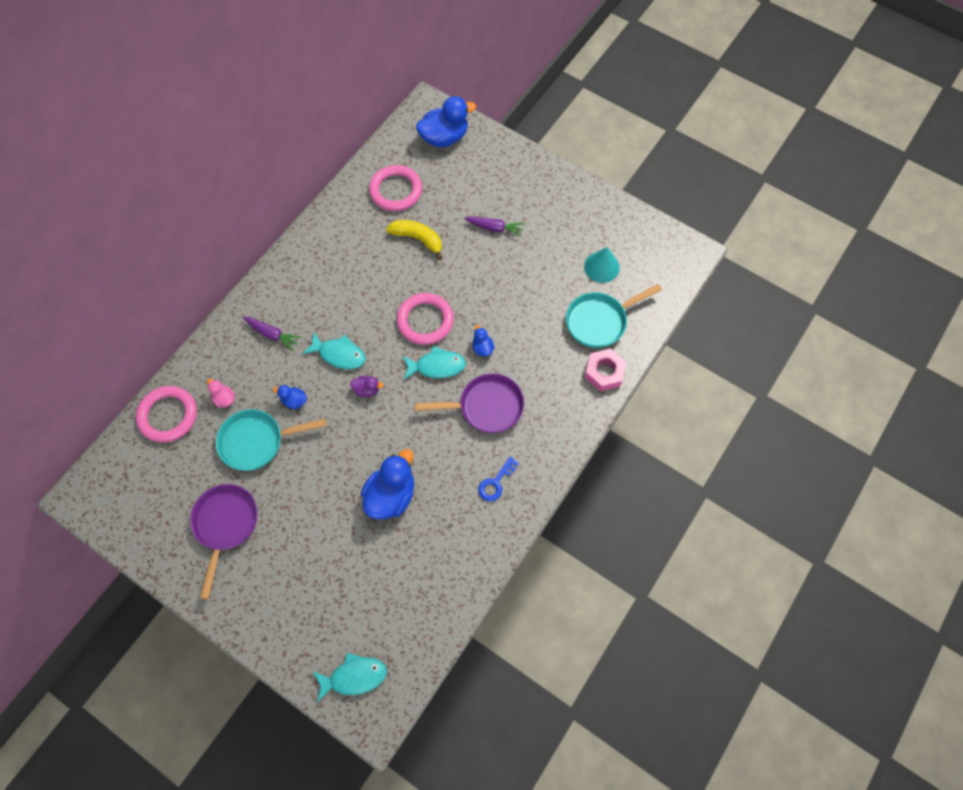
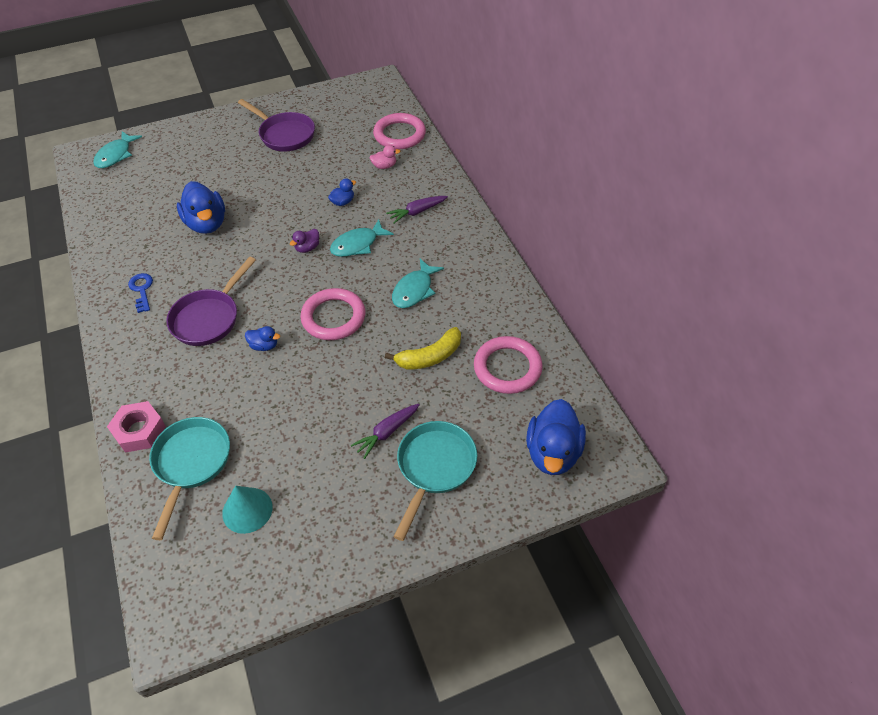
camera: 125 degrees right, 15 degrees down
turquoise pan [216,409,327,471] -> turquoise pan moved to [394,421,477,541]
turquoise fish [403,346,466,380] -> turquoise fish moved to [392,259,444,308]

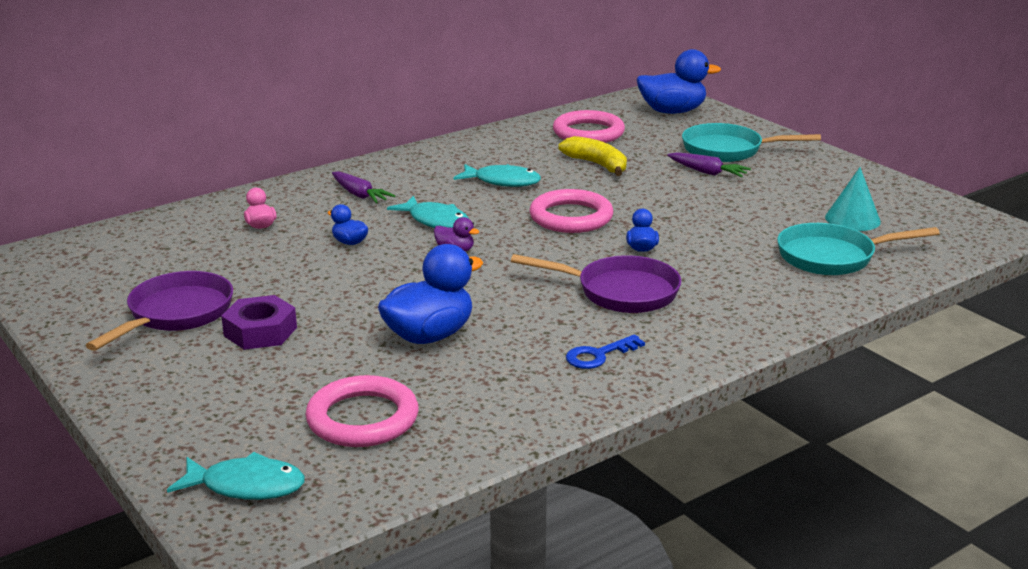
camera: 105 degrees left, 25 degrees down
pink nut [107,401,166,453] -> none
pink ring [373,113,426,149] -> pink ring moved to [305,375,418,447]
none -> purple nut [221,295,297,350]

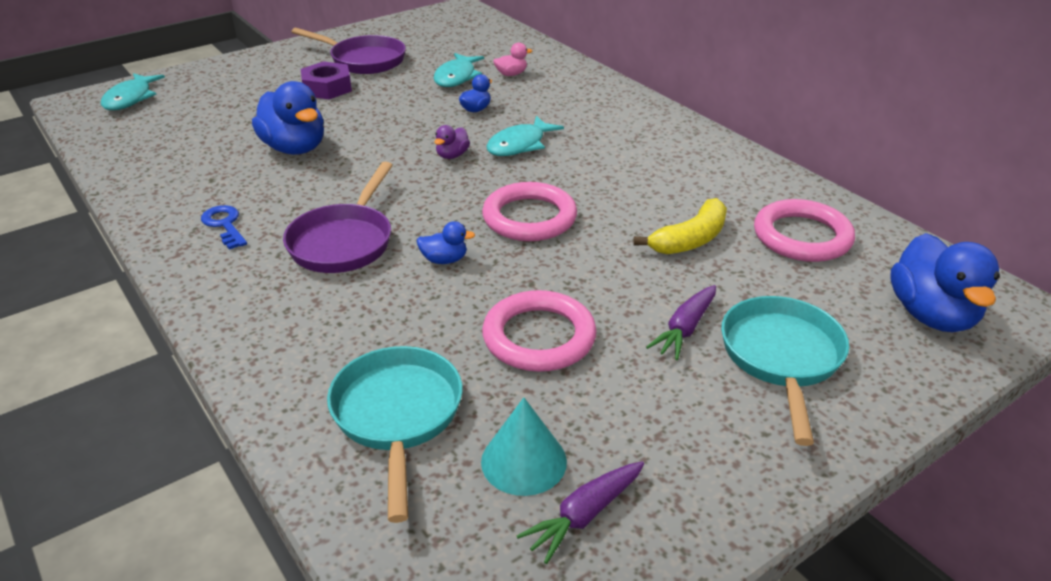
camera: 90 degrees right, 10 degrees up
pink ring [305,375,418,447] -> pink ring moved to [482,290,597,372]
purple carrot [332,171,395,203] -> purple carrot moved to [517,461,644,564]
turquoise fish [453,164,541,187] -> turquoise fish moved to [433,53,484,87]

